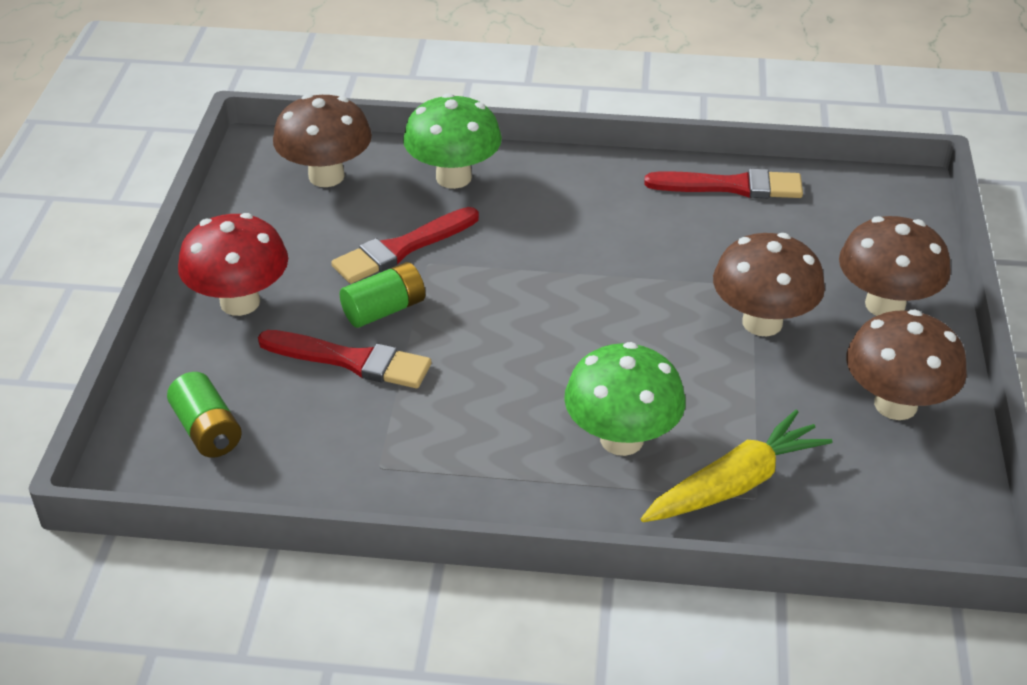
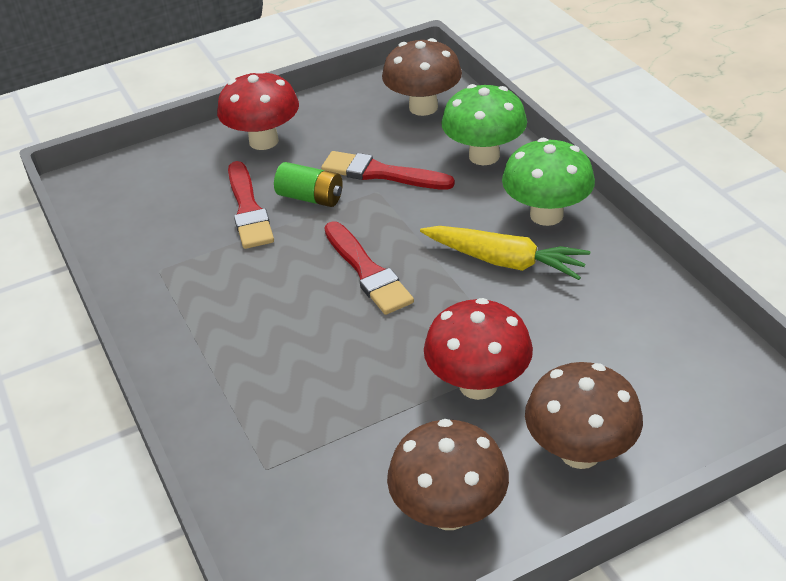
camera: 60 degrees right, 0 degrees up
green battery [167,372,242,458] -> none
green mushroom [564,342,686,456] -> green mushroom moved to [502,138,595,226]
yellow carrot [641,410,833,522] -> yellow carrot moved to [420,226,590,280]
red brush [644,169,803,198] -> red brush moved to [324,221,414,315]
brown mushroom [713,233,825,336] -> red mushroom [424,298,533,400]

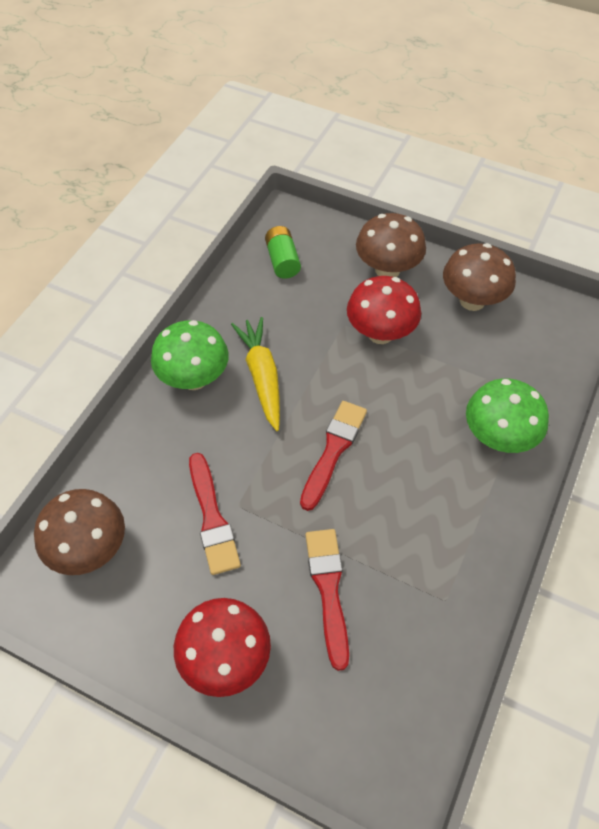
camera: 130 degrees left, 15 degrees up
red brush [228,161,274,249] -> red brush turned 45 degrees counterclockwise [306,529,349,671]
green battery [274,162,343,207] -> green battery moved to [265,226,301,279]
green mushroom [441,84,527,165] -> green mushroom moved to [466,379,549,453]

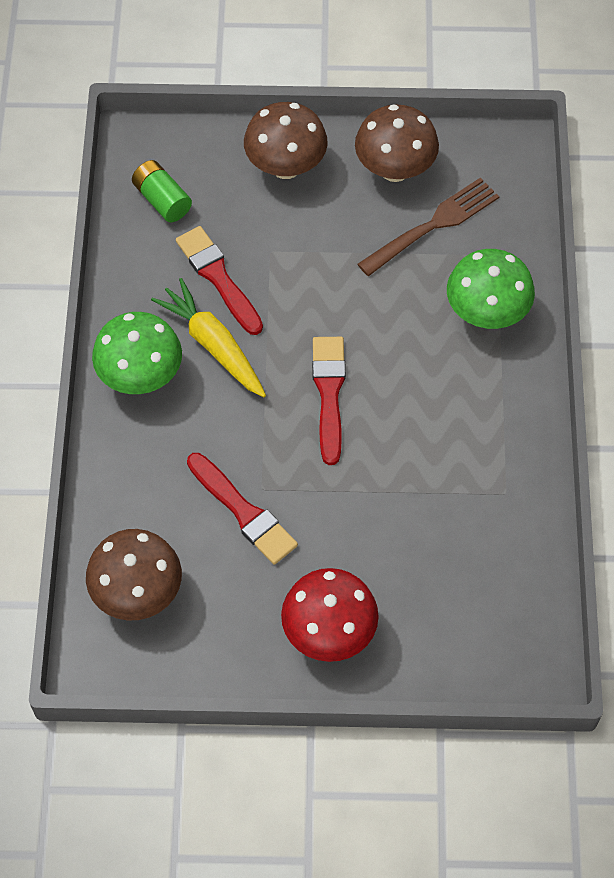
camera: 25 degrees left, 5 degrees up
red brush [306,529,349,671] -> red brush moved to [176,226,263,335]
red mushroom [347,276,421,344] -> none
none -> brown fork [358,177,499,276]

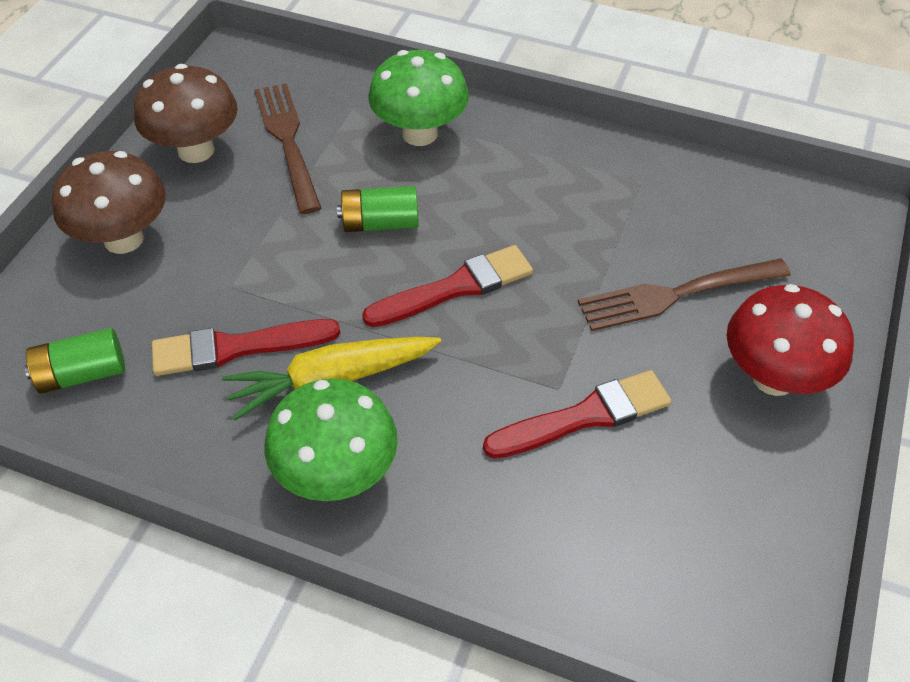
camera: 70 degrees left, 10 degrees down
brown mushroom [86,529,182,621] -> none
red brush [312,337,346,465] -> red brush turned 135 degrees clockwise [362,245,533,327]
none -> green battery [337,186,419,232]
none -> brown fork [578,259,791,331]

